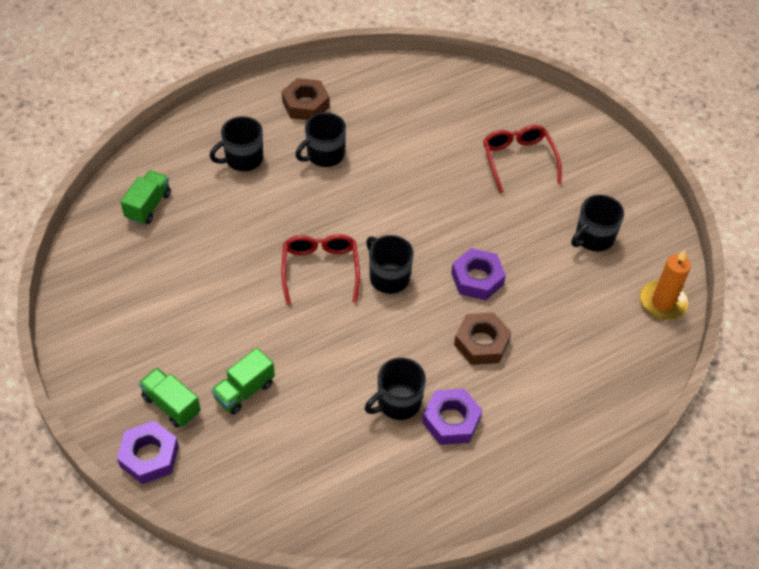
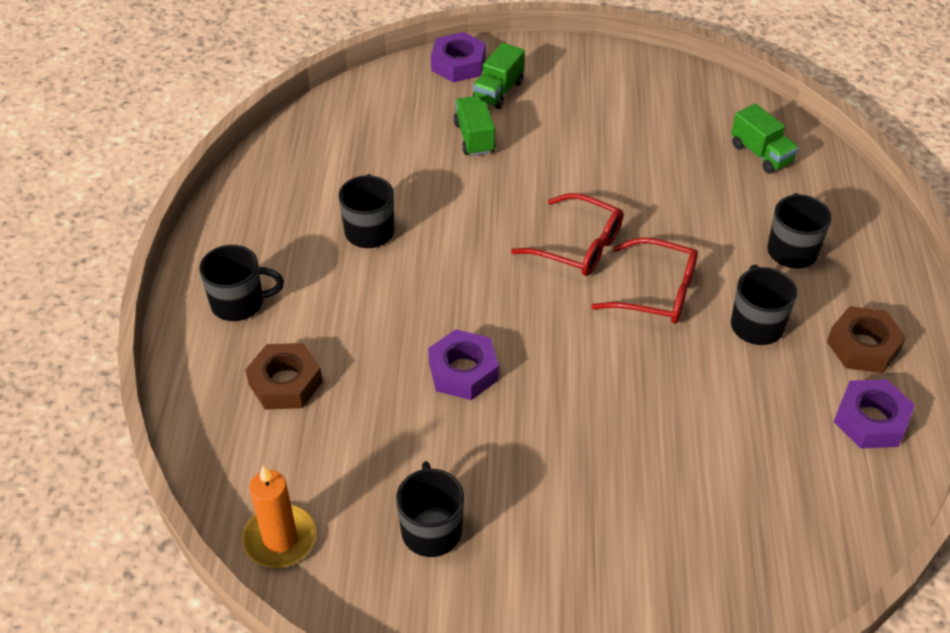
camera: 125 degrees right, 5 degrees down
green truck [139,368,201,428] -> green truck turned 135 degrees clockwise [473,43,525,109]
black mug [366,235,414,294] -> black mug moved to [199,245,284,321]
purple nut [422,389,482,445] -> purple nut moved to [834,379,915,448]
brown nut [454,313,512,365] -> brown nut moved to [245,343,323,409]
red glasses [483,125,562,194] -> red glasses moved to [591,237,698,324]

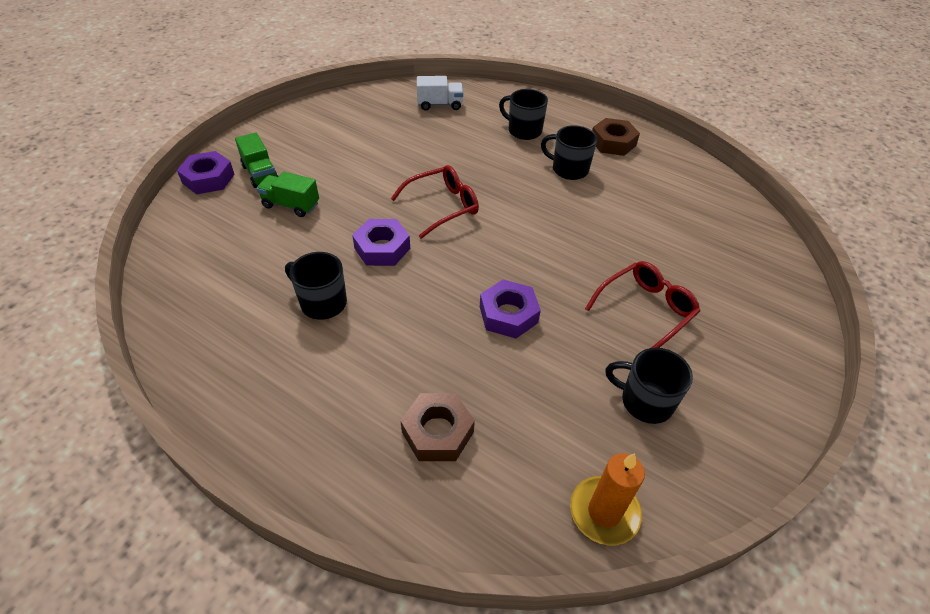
camera: 60 degrees left, 0 degrees up
black mug [199,245,284,321] -> none
red glasses [591,237,698,324] -> red glasses moved to [585,261,700,348]
green truck [731,103,799,174] -> white truck [417,76,463,110]
purple nut [834,379,915,448] -> purple nut moved to [352,219,410,266]

